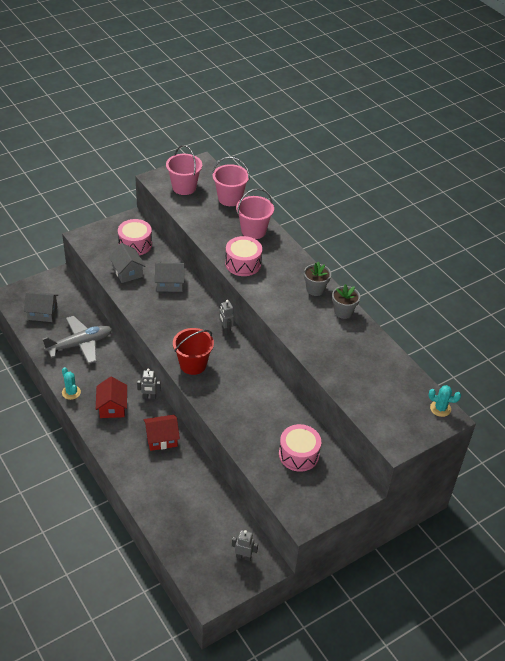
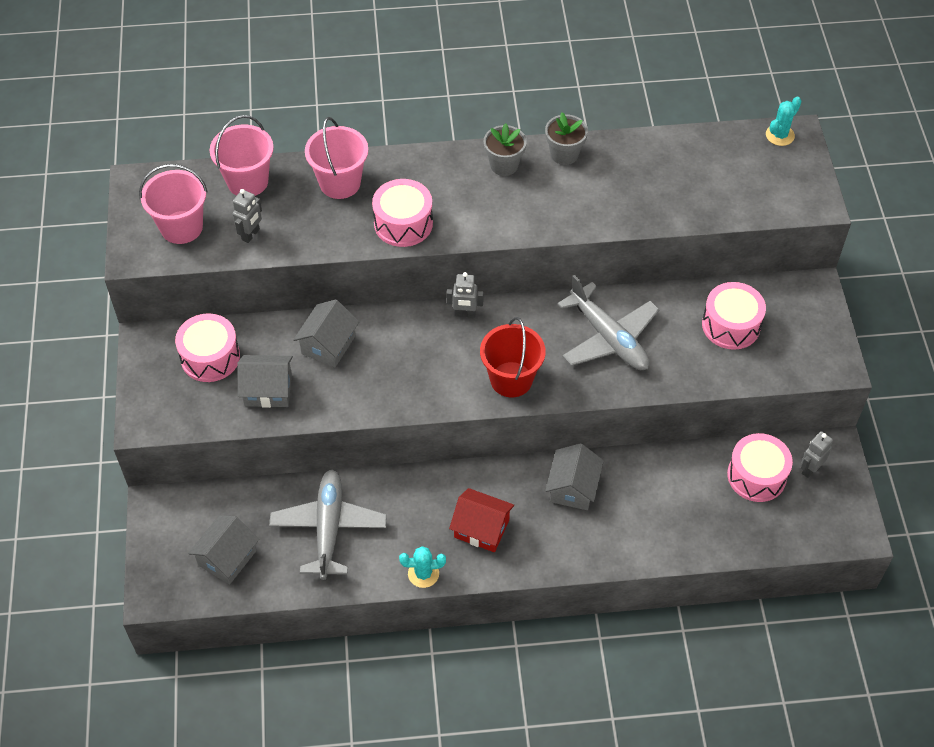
camera: 60 degrees left, 10 degrees up
grey robot [137,369,161,399] -> grey robot moved to [233,189,262,243]
red house [144,415,180,451] -> grey house [545,443,604,510]
none -> grey plane [557,275,660,370]
none -> pink drum [727,433,793,502]

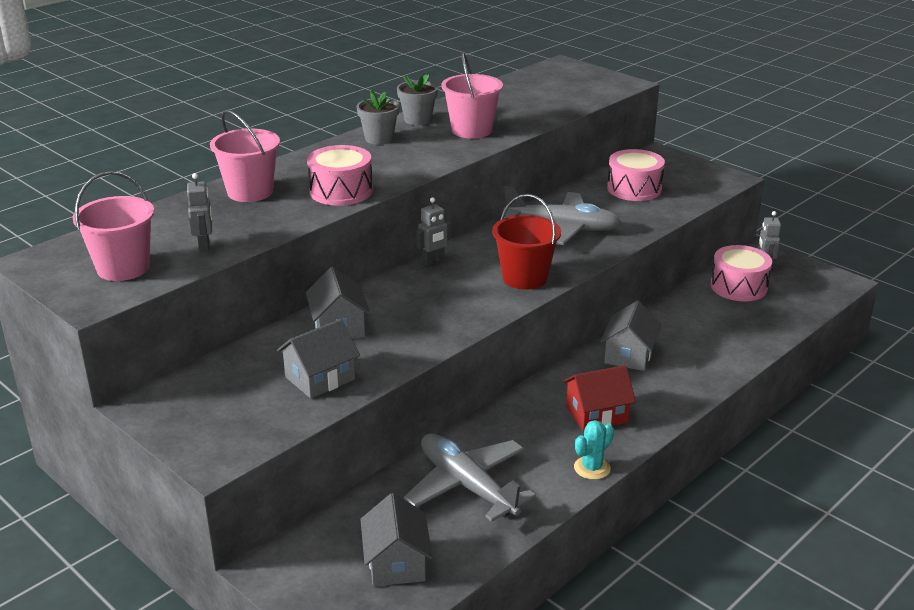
camera: 40 degrees left, 25 degrees down
pink drum [175,314,240,382] -> none
pink bucket [210,115,274,196] -> pink bucket moved to [441,53,503,139]
grey house [545,443,604,510] -> grey house turned 45 degrees clockwise [600,301,661,371]
turquoise cactus [766,97,801,146] -> none

